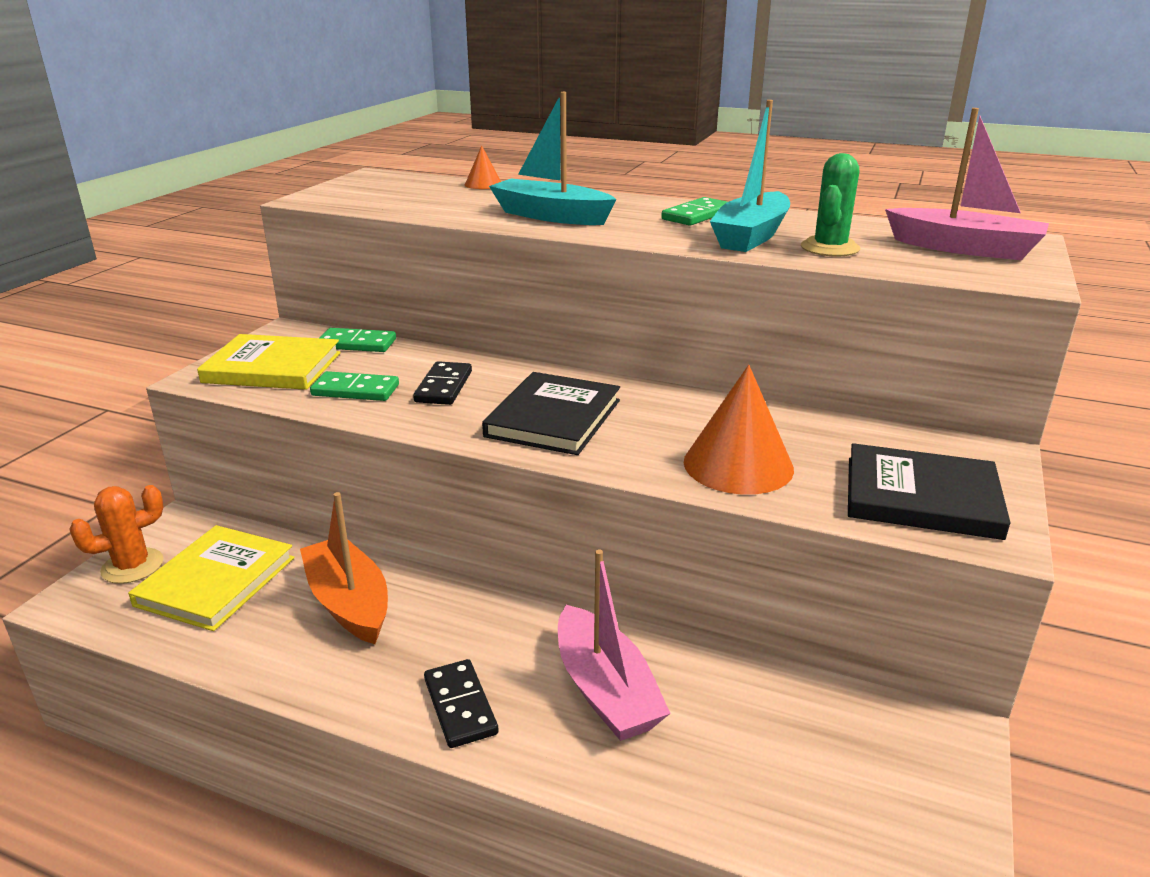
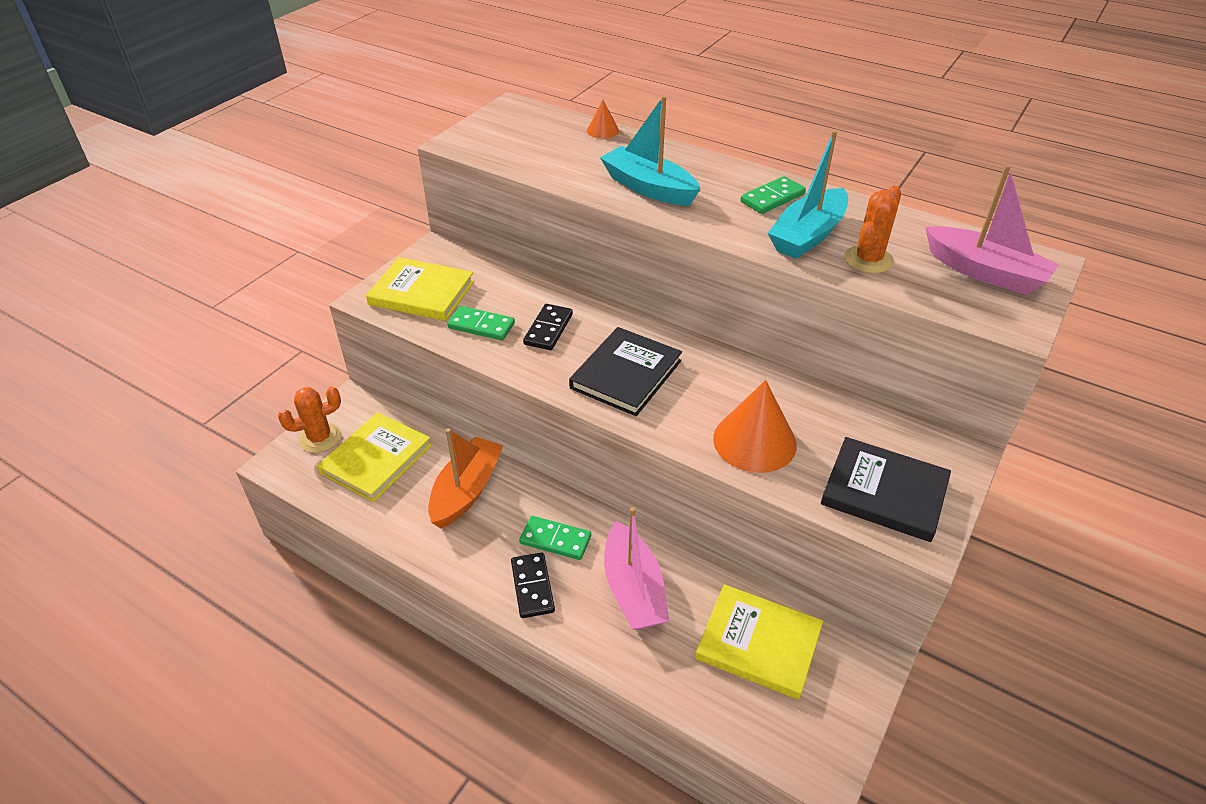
camera: 10 degrees right, 15 degrees up
orange boat [300,492,388,644] -> orange boat turned 45 degrees clockwise [428,428,504,528]
green domino [320,328,396,352] -> green domino moved to [519,516,591,560]
green cactus [801,153,860,257] -> orange cactus [845,186,901,274]
none -> yellow book [695,584,823,700]

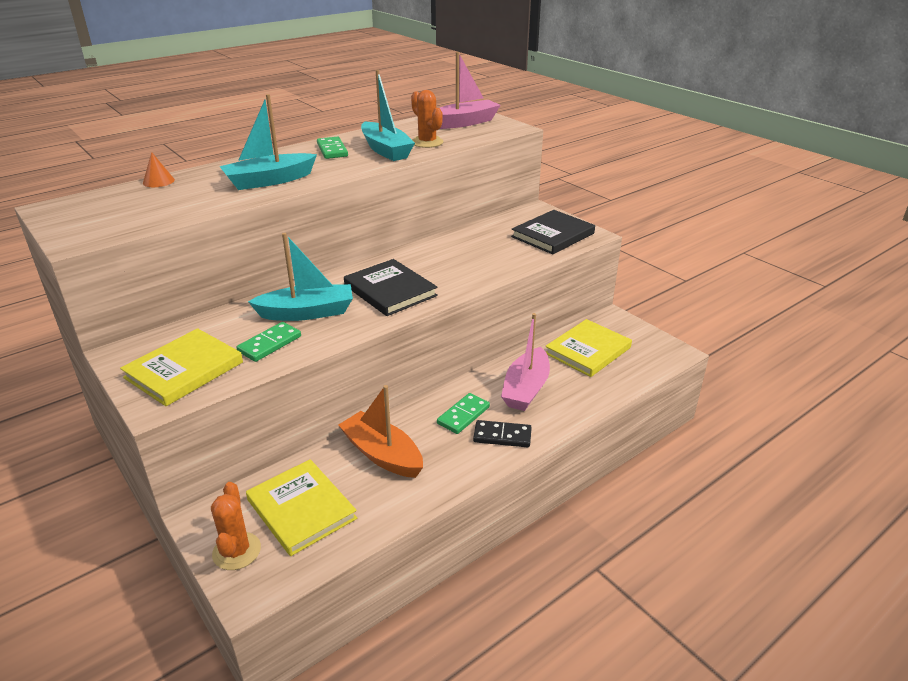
camera: 70 degrees left, 10 degrees down
black domino [523,304,573,350] -> turquoise boat [248,233,353,321]
pink boat [604,507,669,630] -> pink boat turned 105 degrees clockwise [501,313,550,411]
orange cone [713,380,797,473] -> none

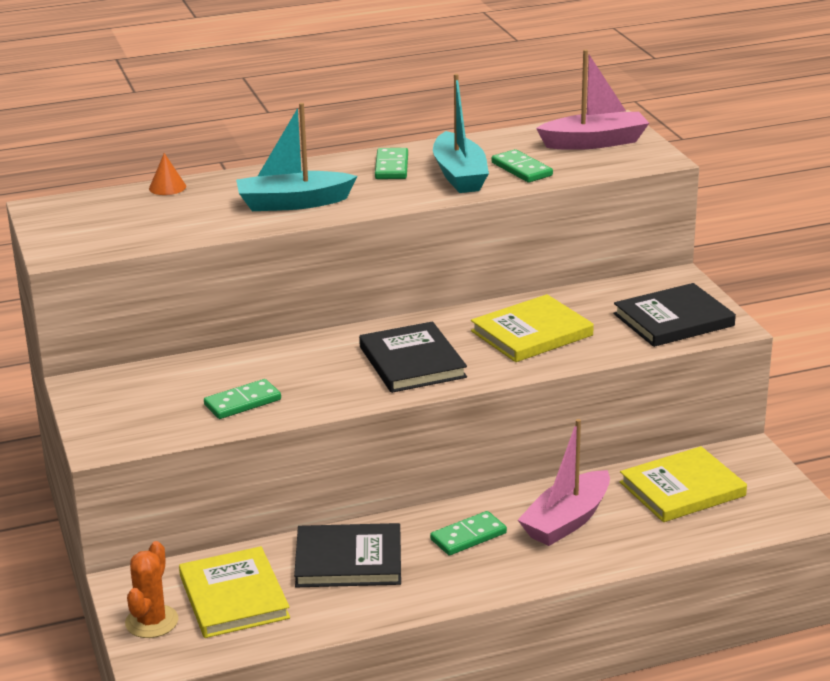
camera: 20 degrees right, 5 degrees down
yellow book [120,328,243,406] -> yellow book moved to [471,294,594,362]
turquoise boat [248,233,353,321] -> none
orange boat [338,385,423,478] -> black book [294,523,401,587]
orange cactus [411,90,443,148] -> green domino [491,149,553,183]
black domino [473,420,532,447] -> none

